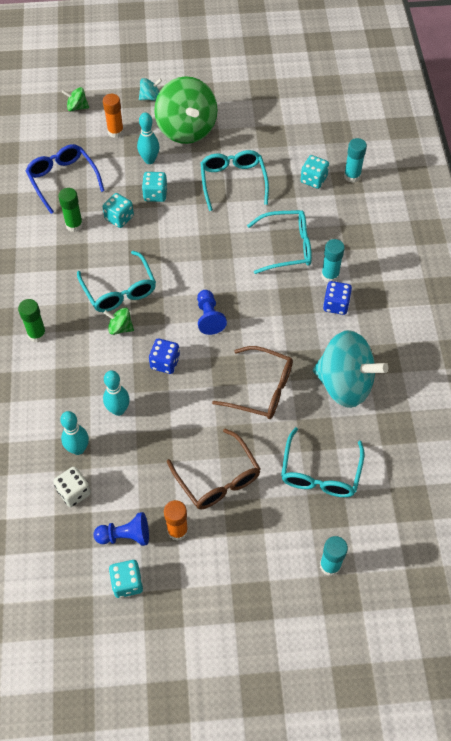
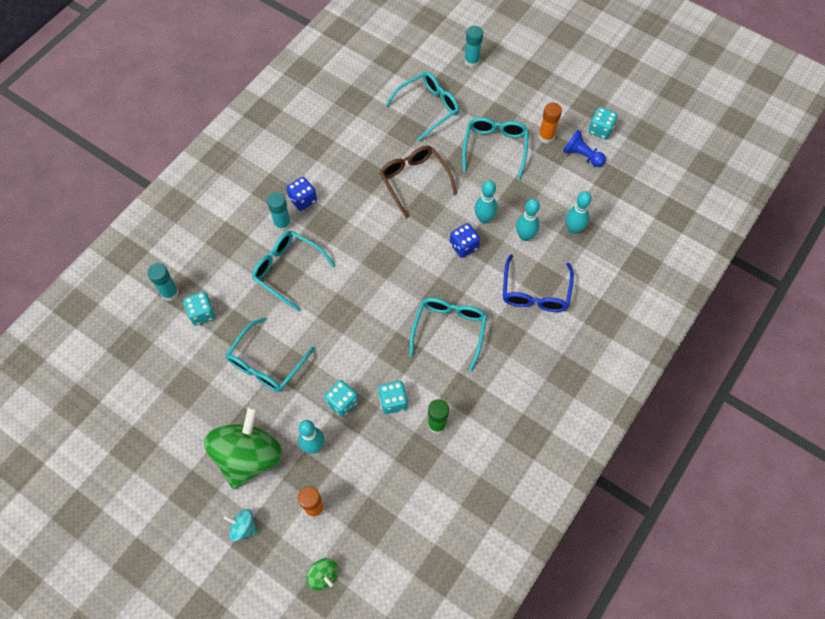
camera: 140 degrees left, 5 degrees up
green glue stick [18,299,47,342] -> none
blue glasses [26,144,104,214] -> blue glasses moved to [503,254,574,312]
white dice [53,467,91,507] -> none
green spinning top [104,307,134,335] -> none
brown glasses [167,429,261,509] -> turquoise glasses [462,117,529,179]
blue pawn [197,290,227,335] -> none
turquoise spinning top [313,330,388,408] -> none
none -> turquoise bowling pin [474,180,497,224]

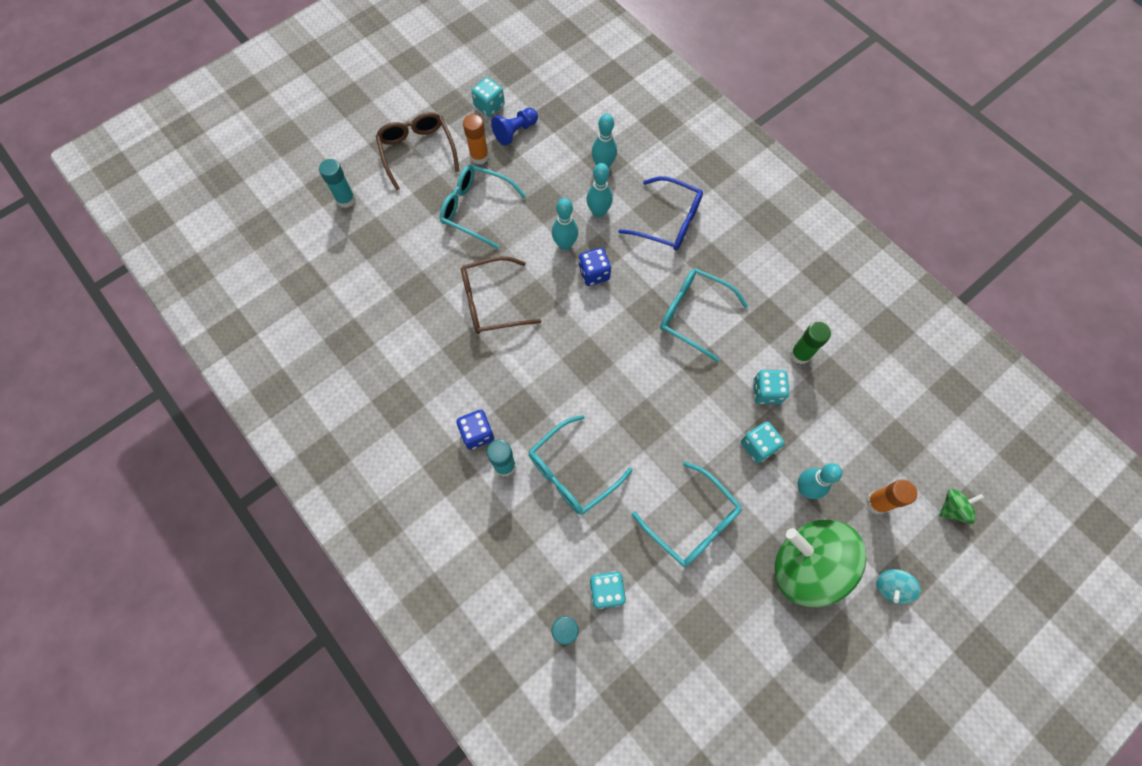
camera: 75 degrees left, 5 degrees up
turquoise glasses [385,72,459,142] -> none
none -> brown glasses [376,112,460,191]

